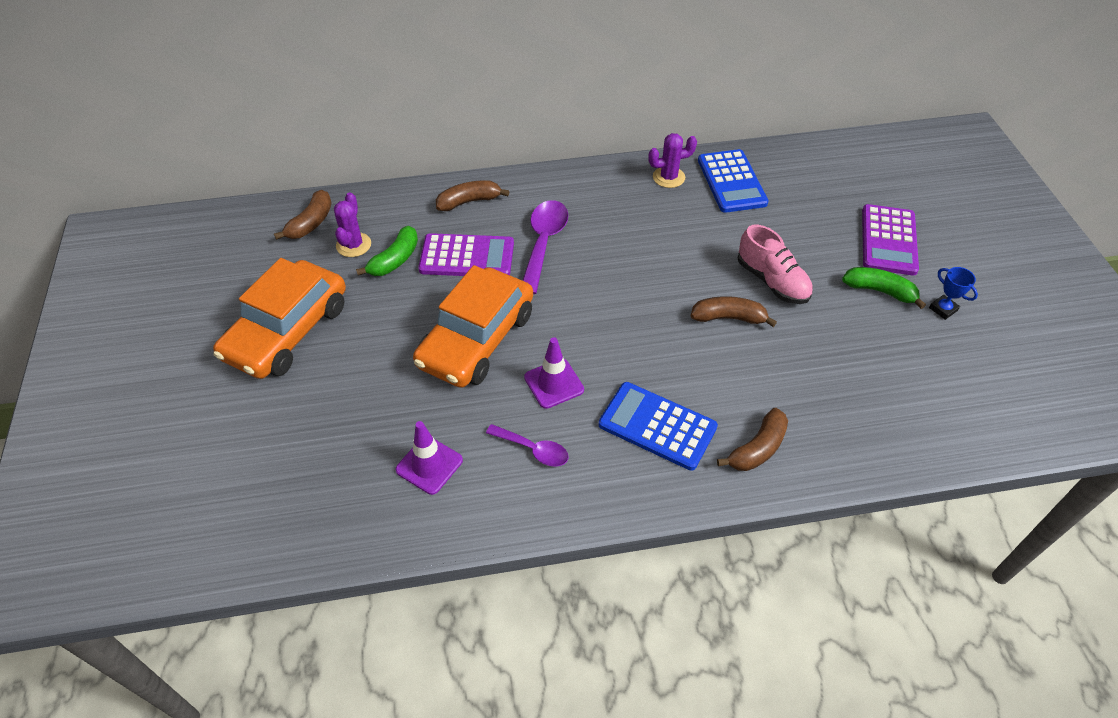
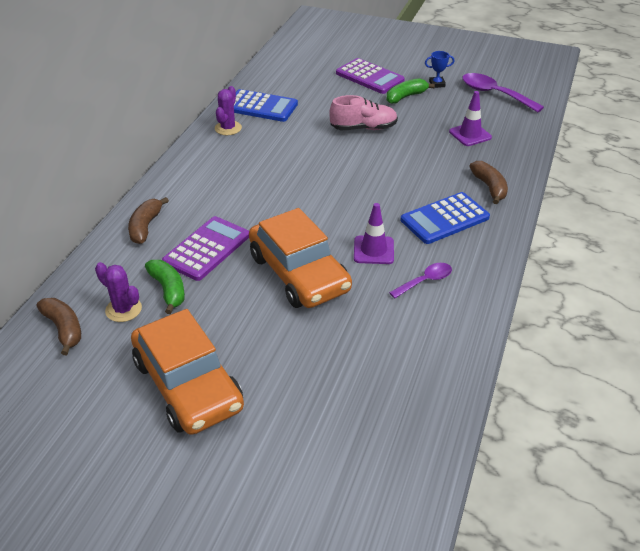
camera: 60 degrees left, 10 degrees down
purple traffic cone [395,421,463,495] -> purple traffic cone moved to [449,91,492,146]
purple spoon [522,200,568,294] -> purple spoon moved to [462,73,544,112]
brown banana [691,296,777,327] -> none

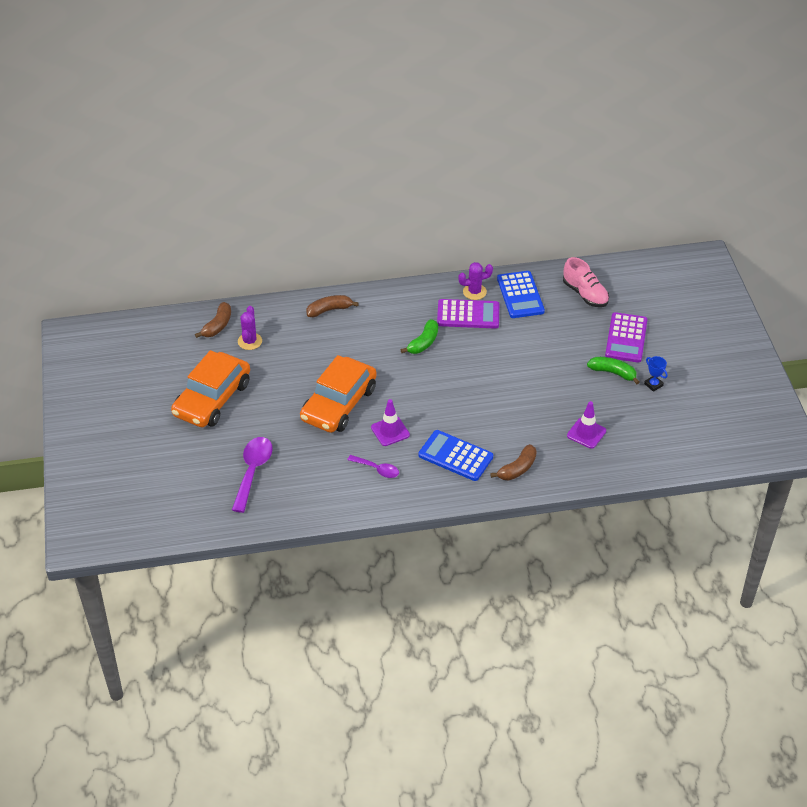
camera: 60 degrees right, 5 degrees up
green banana [145,260,185,314] -> green banana moved to [401,319,438,354]
purple calculator [162,216,249,281] -> purple calculator moved to [437,299,499,329]
pink shoe [329,95,398,130] -> pink shoe moved to [563,257,609,307]
purple spoon [462,73,544,112] -> purple spoon moved to [232,437,273,513]

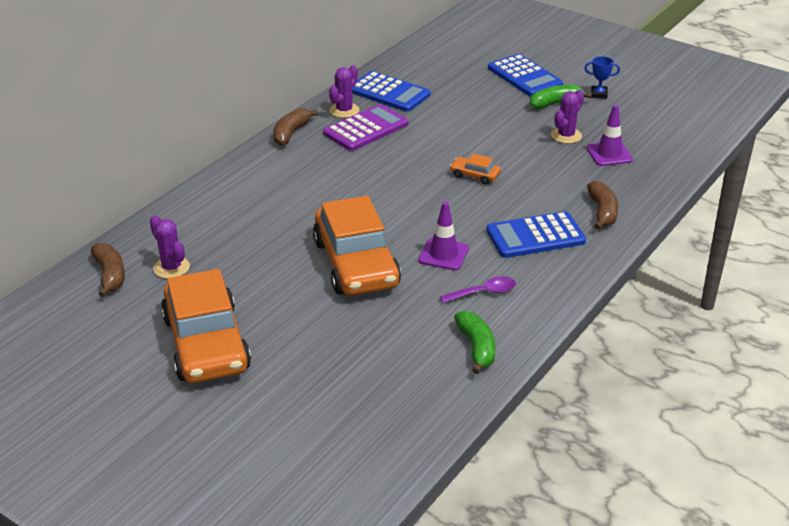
camera: 45 degrees left, 10 degrees down
purple spoon [232,437,273,513] -> none
brown banana [306,295,359,317] -> brown banana moved to [273,108,318,146]
green banana [401,319,438,354] -> green banana moved to [454,311,495,374]
pink shoe [563,257,609,307] -> none
purple calculator [605,312,648,363] -> blue calculator [488,54,563,97]
none -> orange car [450,153,501,184]
none -> purple cactus [551,90,584,144]

